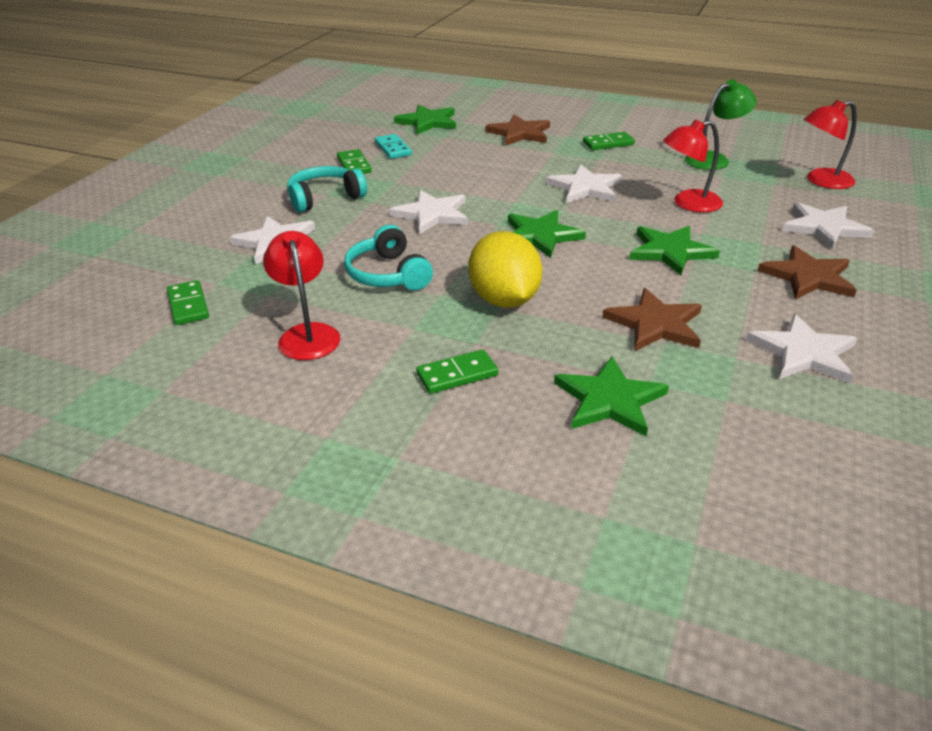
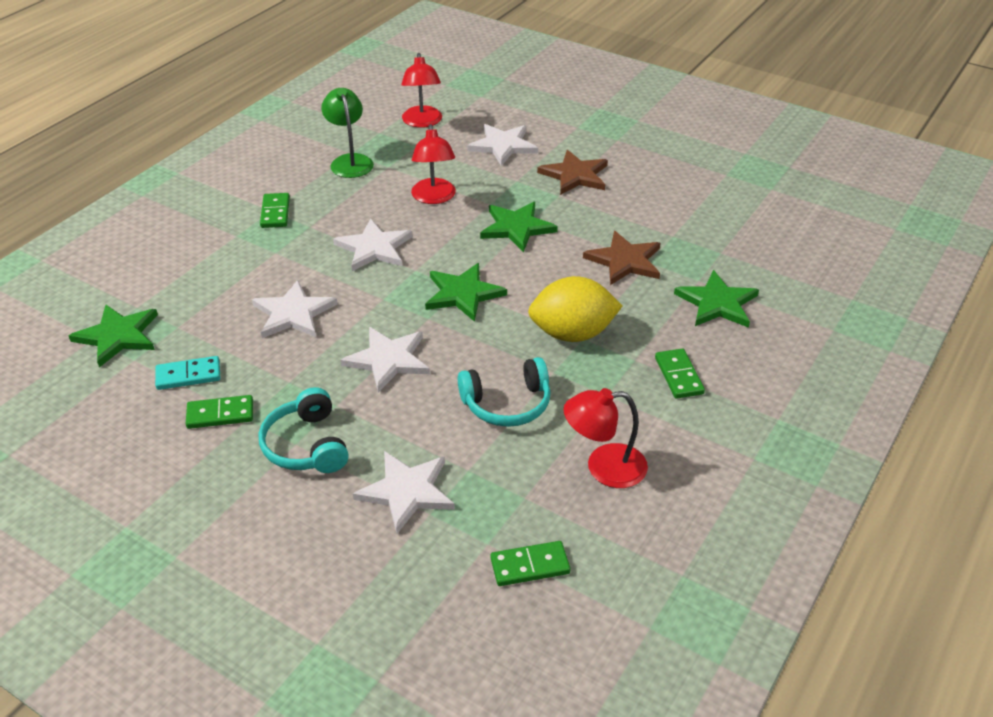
camera: 80 degrees left, 5 degrees up
brown star [485,115,550,146] -> none
white star [746,314,857,383] -> white star moved to [252,280,338,338]

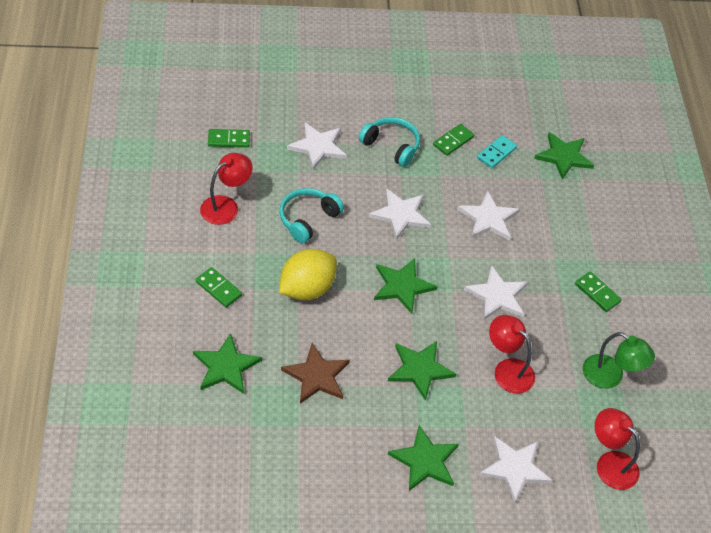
camera: 140 degrees right, 10 degrees up
green domino [491,541,570,586] -> green domino turned 45 degrees clockwise [208,129,250,148]
brown star [537,150,608,195] -> green star [388,425,459,491]

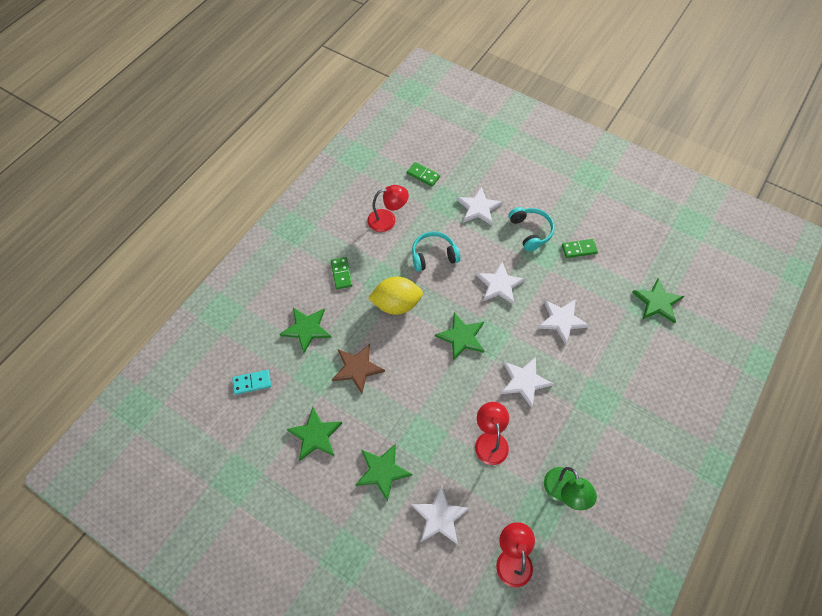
camera: 40 degrees right, 10 degrees up
green star [388,341,456,401] -> green star moved to [287,407,342,461]
turquoise domino [477,135,517,168] -> turquoise domino moved to [232,370,271,395]
green domino [575,271,622,312] -> none

